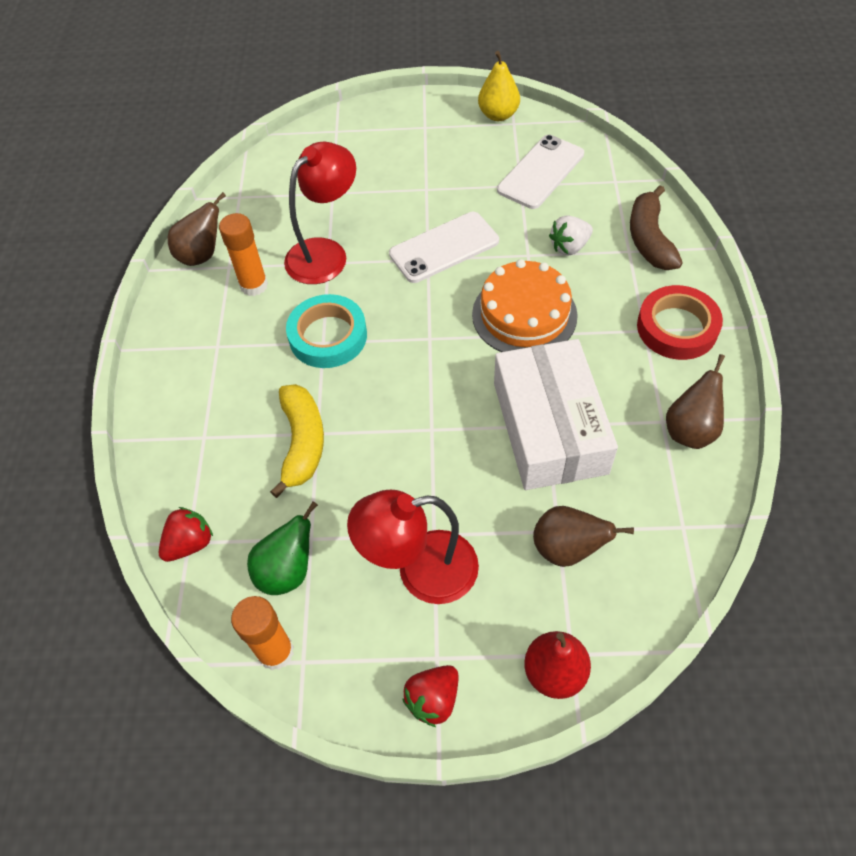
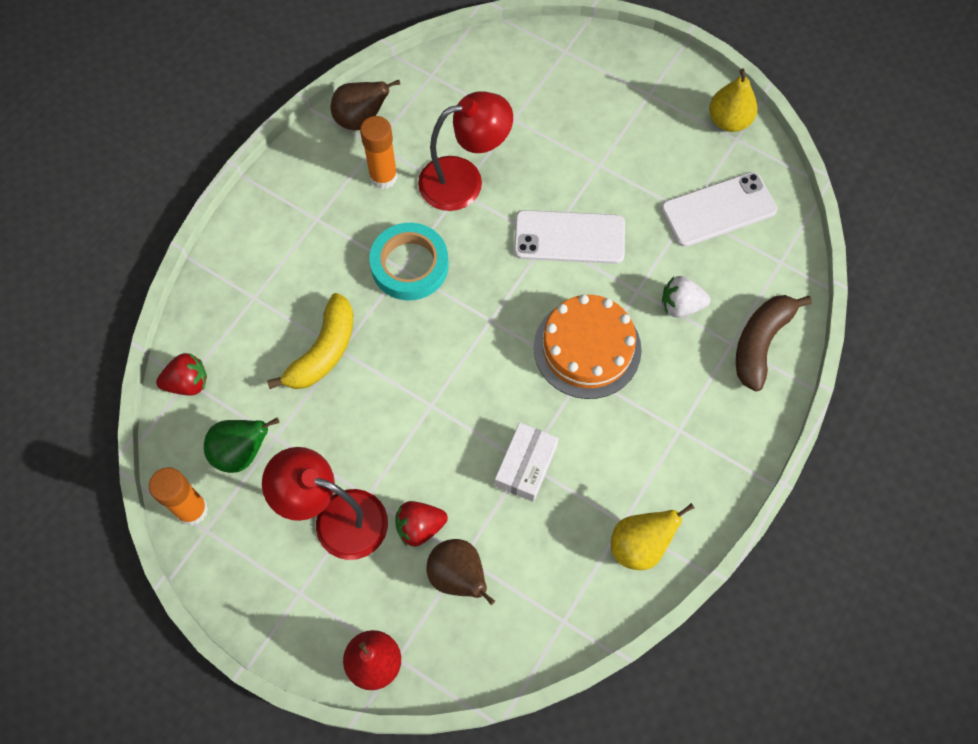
camera: 30 degrees right, 10 degrees up
red strawberry [402,665,459,727] -> red strawberry moved to [395,501,448,547]
white box [494,339,618,490] -> white box [495,422,559,502], size x0.51
red tape [637,285,723,360] -> none
brown pear [666,354,725,449] -> yellow pear [611,503,694,570]

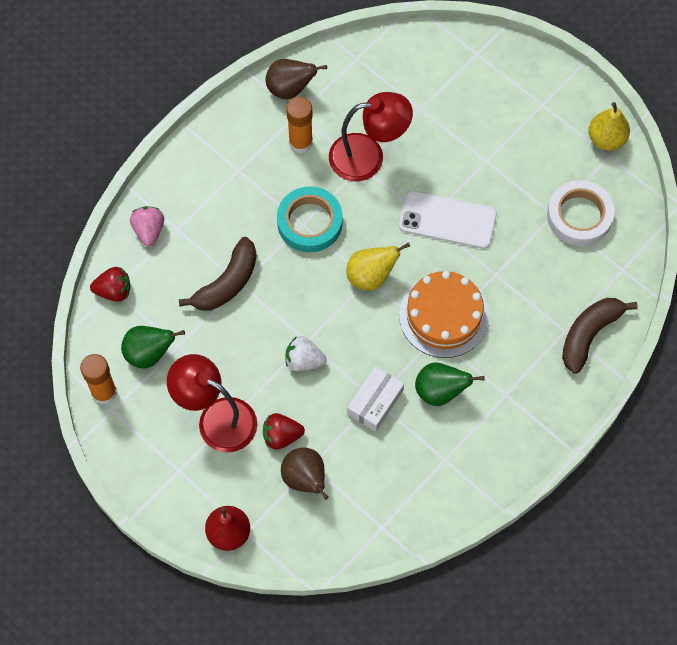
camera: 10 degrees right, 0 degrees up
yellow banana [267,293,353,389] -> brown banana [179,237,257,311]
yellow pear [611,503,694,570] -> yellow pear moved to [346,242,410,290]
white phone [661,172,777,247] -> white tape [547,180,615,246]
white strawberry [662,276,711,318] -> white strawberry moved to [285,336,327,371]
none -> pink strawberry [130,206,164,247]
none -> green pear [415,362,485,406]

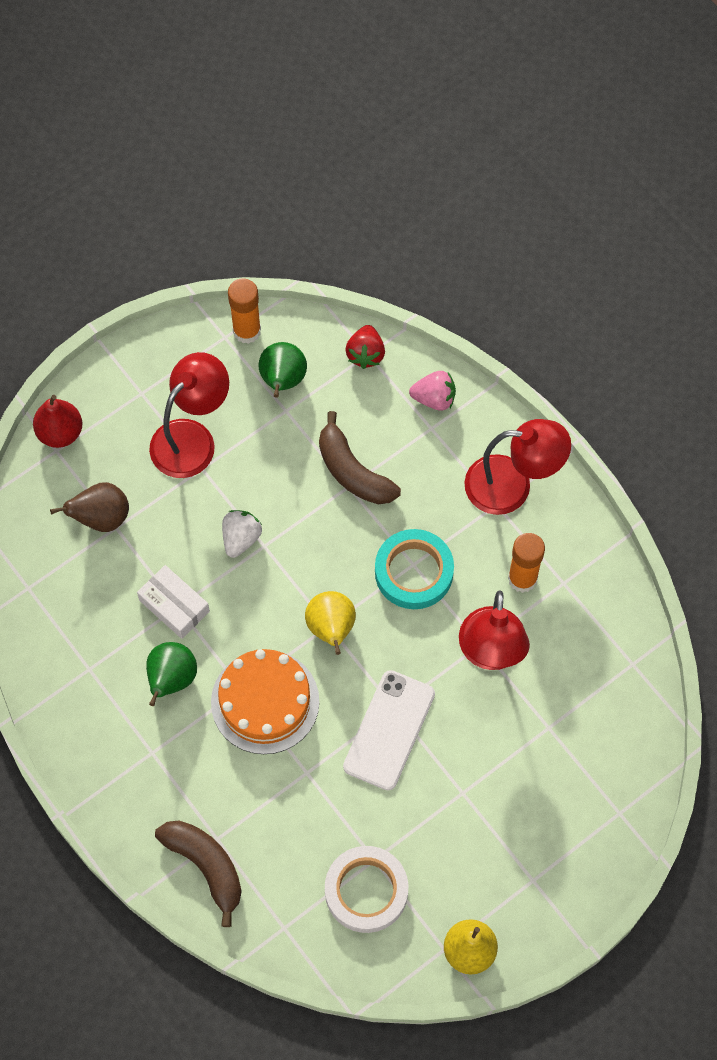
camera: 100 degrees right, 0 degrees up
red strawberry [263,413,305,450] -> none
brown pear [266,59,327,99] -> none
none -> red lamp [464,419,571,515]

